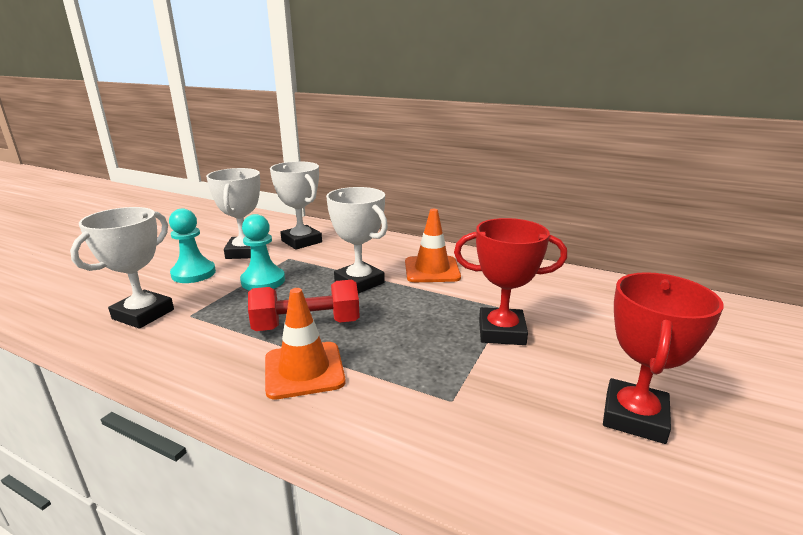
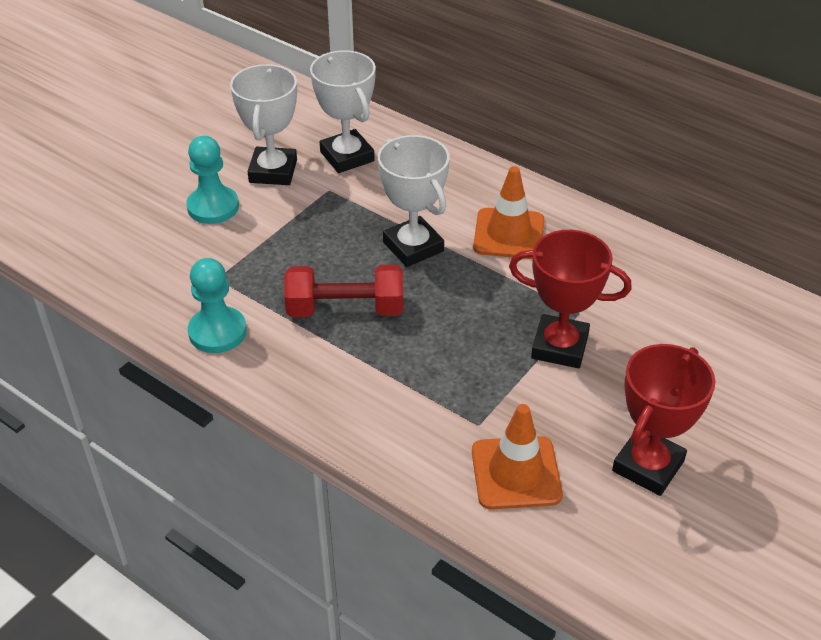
camera: 10 degrees right, 20 degrees up
white trophy [70,207,174,329] -> none
turquoise pawn [240,214,285,290] -> turquoise pawn moved to [188,258,247,353]
orange traffic cone [265,288,346,400] -> orange traffic cone moved to [472,404,563,509]

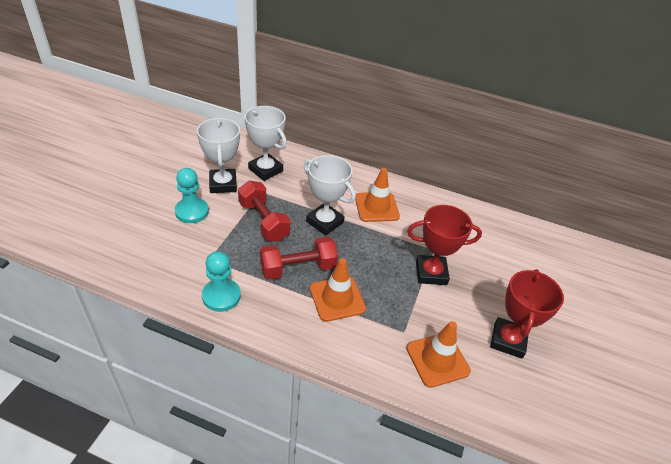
camera: 20 degrees left, 0 degrees up
none -> red dumbbell [238,181,290,241]
none -> orange traffic cone [310,258,366,322]

